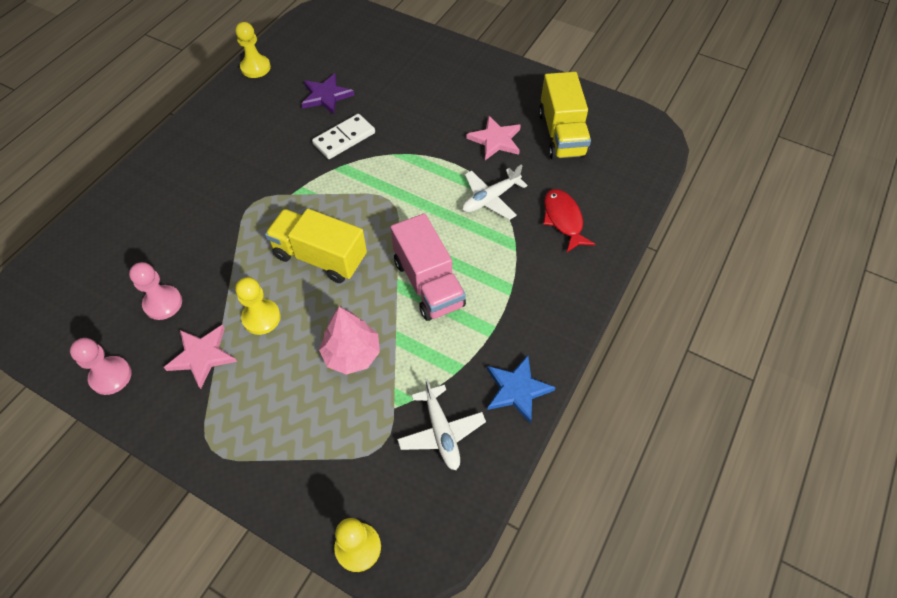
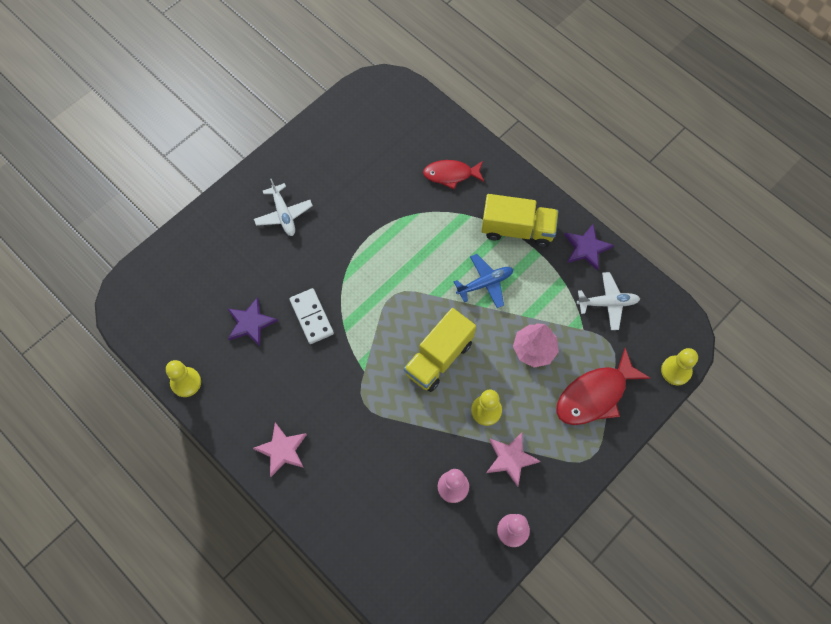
camera: 75 degrees left, 10 degrees up
pink truck [391,213,466,321] -> blue plane [454,254,513,308]
white plane [462,164,528,220] -> white plane moved to [254,179,313,236]
pink star [467,116,521,160] -> pink star moved to [253,422,307,477]
blue star [487,355,556,424] -> purple star [564,224,614,271]
yellow truck [539,72,591,160] -> yellow truck moved to [481,194,559,247]
none -> red fish [556,348,650,425]

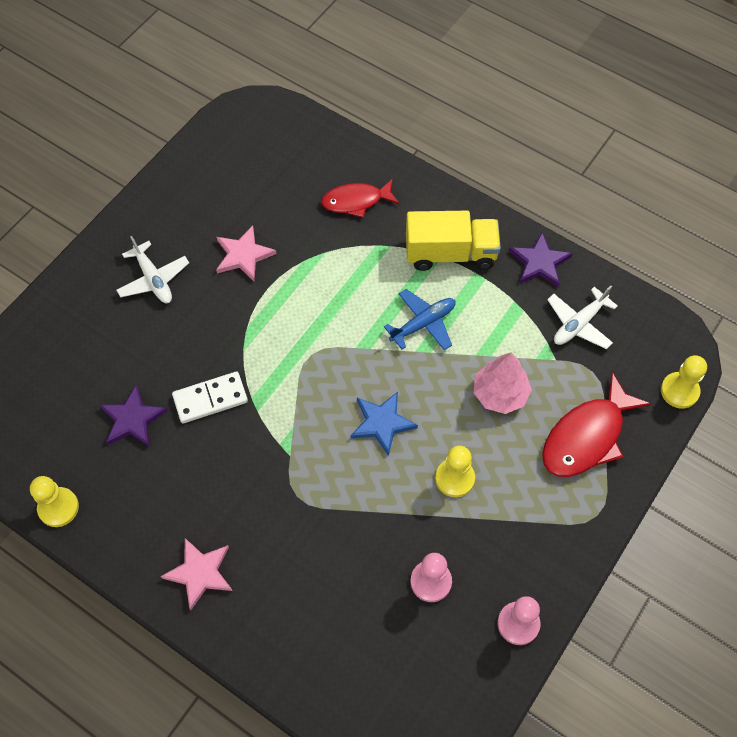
camera: 10 degrees left, 5 degrees down
white domino [289,288,334,344] -> white domino turned 75 degrees counterclockwise [172,372,248,423]
yellow truck [404,308,476,392] -> blue star [351,392,418,456]
pink star [487,433,540,487] -> pink star moved to [216,226,277,281]
white plane [577,272,640,330] -> white plane turned 150 degrees clockwise [547,286,618,349]

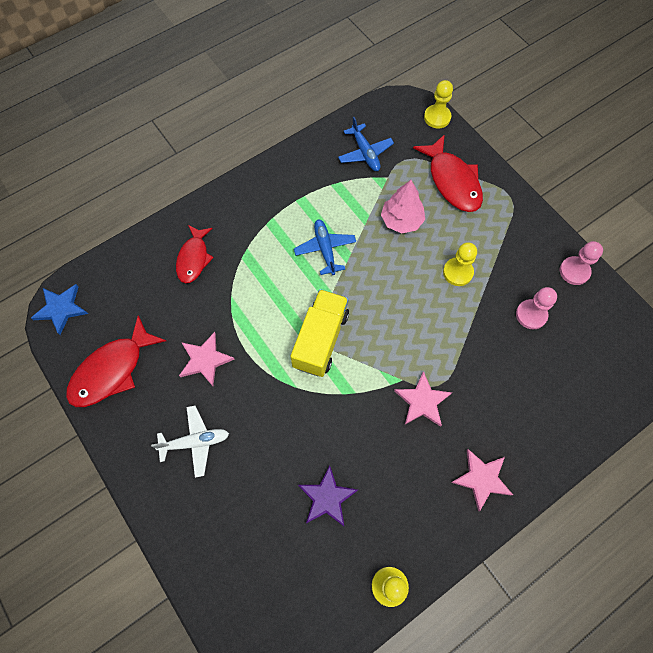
camera: 70 degrees left, 5 degrees up
white domino [172,372,248,423] -> none
blue star [351,392,418,456] -> blue star moved to [31,284,88,335]
yellow truck [406,211,501,271] -> yellow truck moved to [290,289,349,377]
purple star [509,232,573,287] -> none
white plane [547,286,618,349] -> blue plane [338,117,394,171]
none -> red fish [66,315,166,407]
none -> pink star [394,371,452,427]

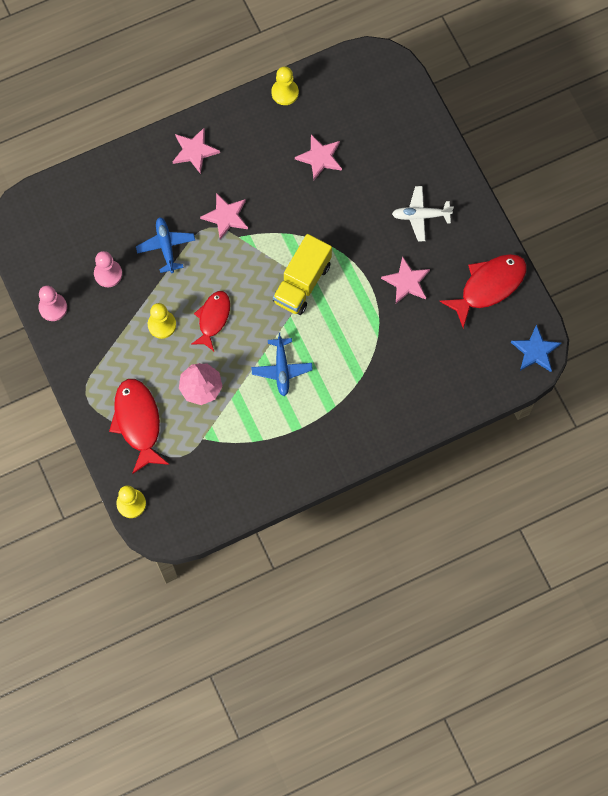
camera: 170 degrees left, 5 degrees up
red fish [176,225,214,283] -> red fish moved to [191,291,230,351]
purple star [298,465,358,526] -> pink star [295,134,342,180]
blue plane [338,117,394,171] -> blue plane moved to [136,217,195,273]

